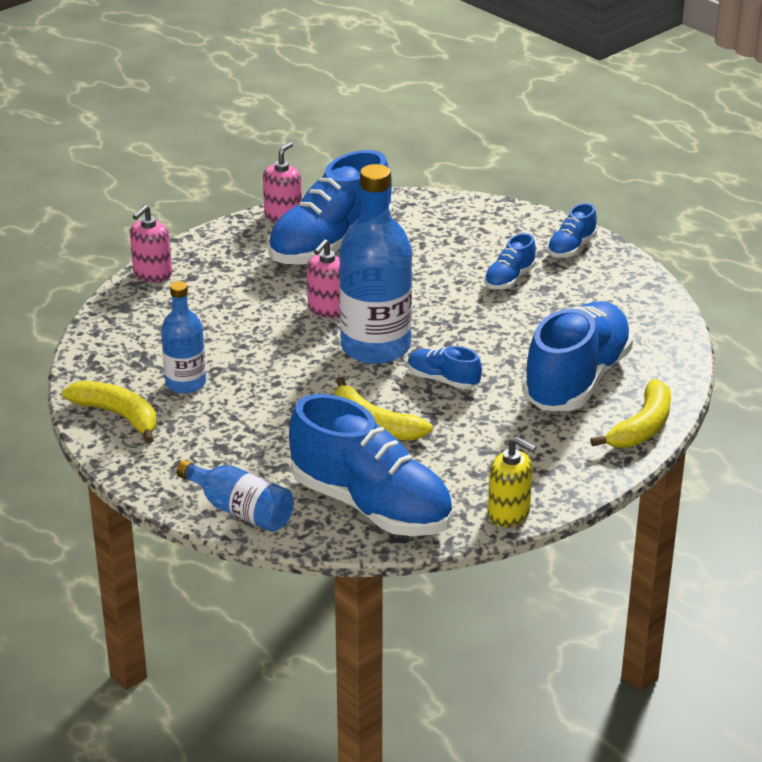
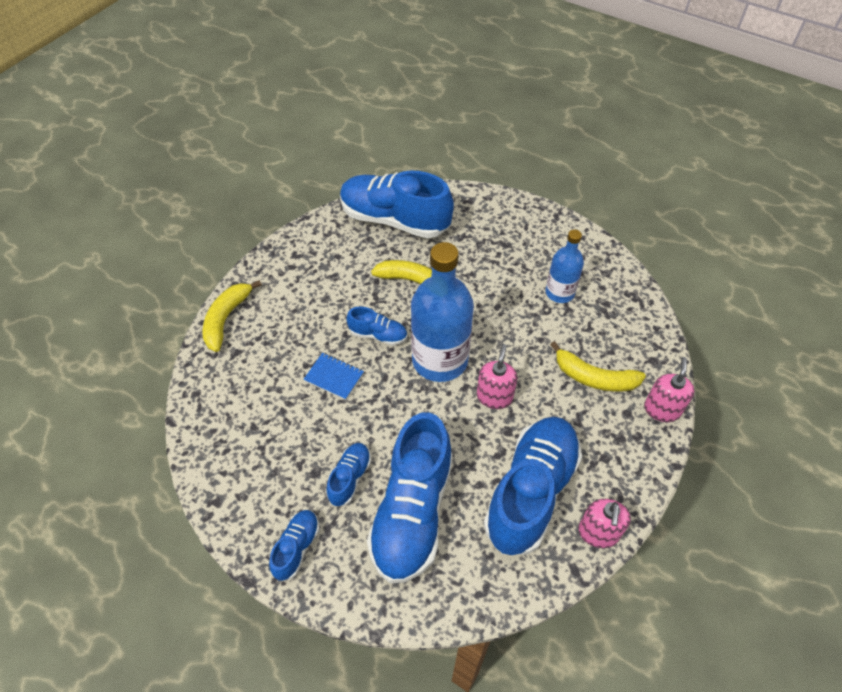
camera: 165 degrees right, 20 degrees up
yellow banana [62,380,156,443] -> yellow banana moved to [550,341,646,391]
blue bottle [176,460,294,532] -> none
yellow soap dispenser [488,437,536,527] -> none
blue shoe [522,301,633,411] -> blue shoe moved to [367,412,453,583]
none -> blue notebook [303,353,364,400]

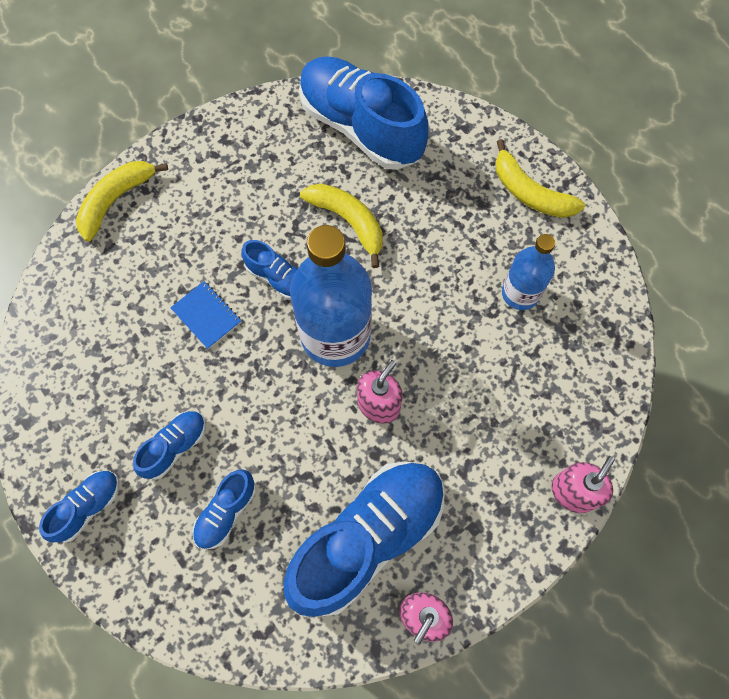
camera: 20 degrees right, 15 degrees up
blue shoe [367,412,453,583] -> blue shoe [192,469,256,549], size x0.46
yellow banana [550,341,646,391] -> yellow banana moved to [495,139,585,218]

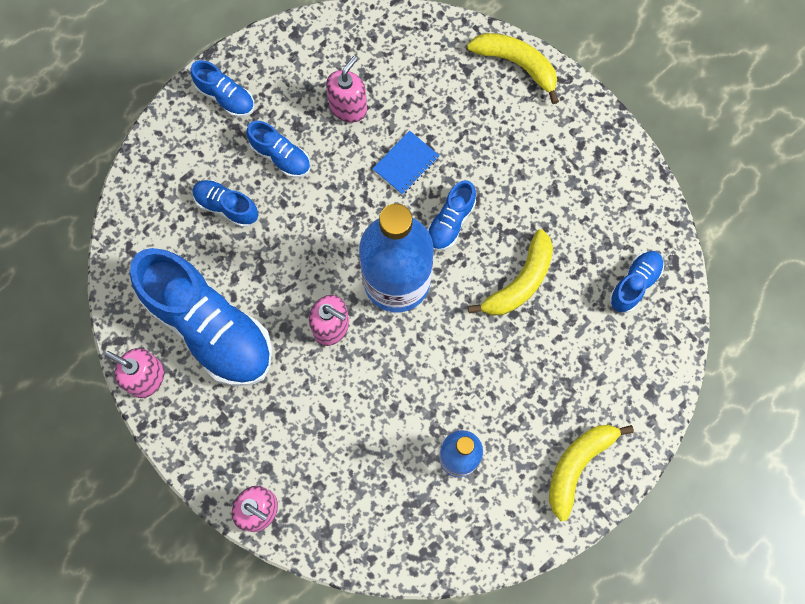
camera: 85 degrees right, 5 degrees up
blue shoe [299,56,429,170] -> blue shoe [609,251,664,313], size x0.46
none -> pink soap dispenser [326,56,367,123]

